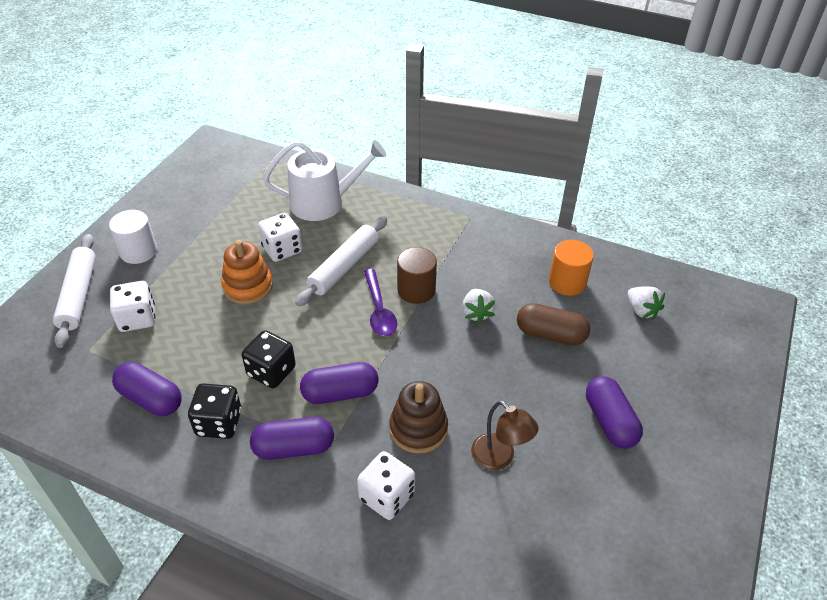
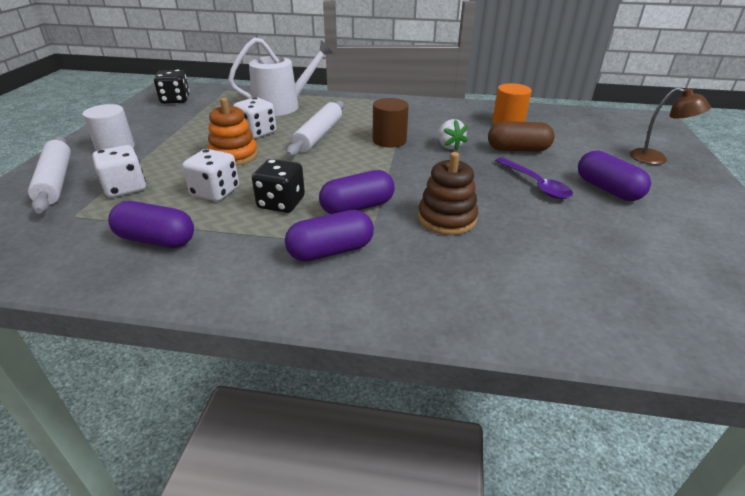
camera: 15 degrees left, 10 degrees down
black dice [188,383,241,439] -> black dice moved to [154,69,189,104]
white dice [357,451,415,520] -> white dice moved to [182,149,239,201]
purple spoon [364,269,397,336] -> purple spoon moved to [495,157,573,199]
brown lamp [471,401,539,470] -> brown lamp moved to [630,88,711,165]
white strawberry [628,286,665,320] -> none

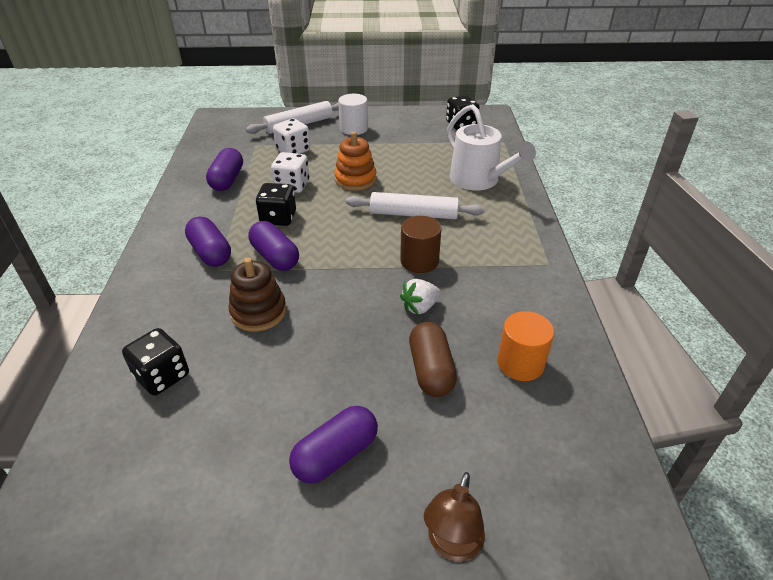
camera: 80 degrees right, 5 degrees up
white dice [233,97,276,139] -> none
purple spoon [495,157,573,199] -> none
none -> black dice [122,328,189,396]

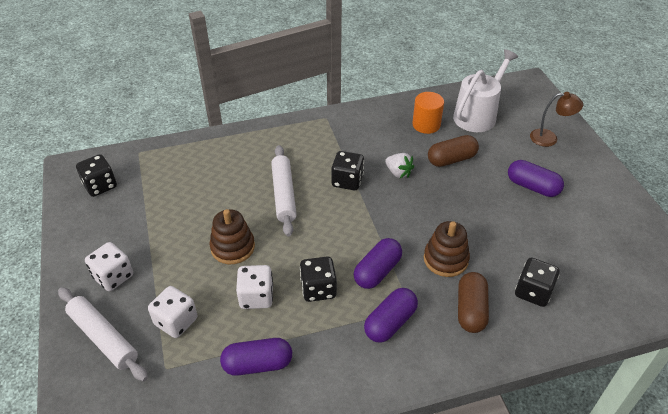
camera: 105 degrees left, 5 degrees up
orange stacking toy [334,131,376,190] -> brown stacking toy [210,209,255,264]
white cylinder [338,94,368,135] -> white dice [85,242,133,291]
brown cylinder [400,216,442,273] -> black dice [331,151,364,190]
white watering can [447,104,536,191] -> white watering can moved to [453,49,518,132]
none -> brown capsule [458,272,489,333]

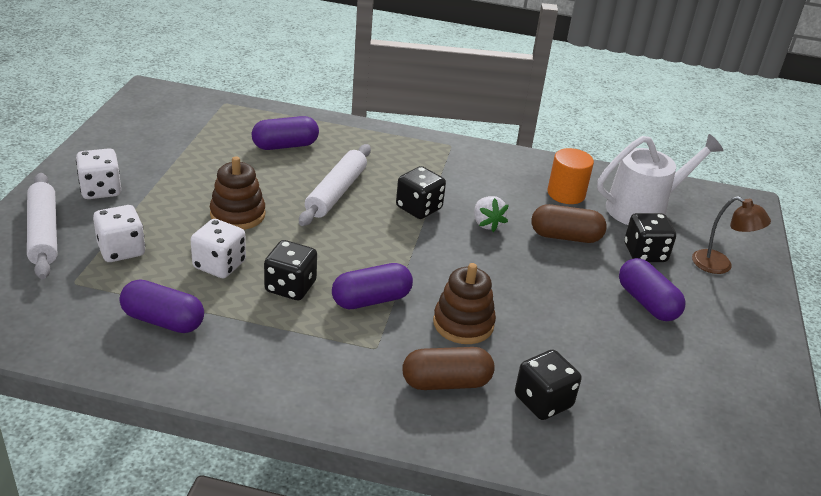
camera: 25 degrees right, 10 degrees down
black dice [76,154,117,197] -> black dice moved to [624,213,676,262]
purple capsule [364,288,418,343] -> purple capsule moved to [252,116,319,150]
brown capsule [458,272,489,333] -> brown capsule turned 45 degrees clockwise [403,347,495,390]

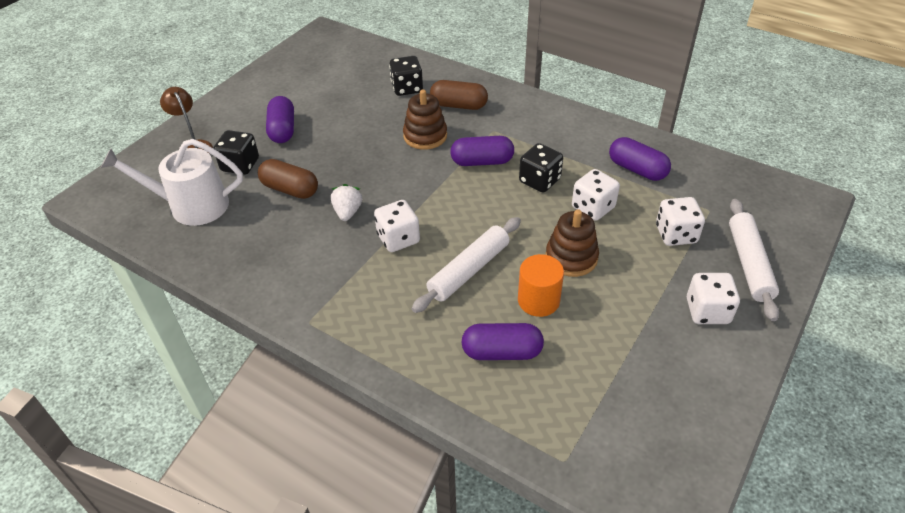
camera: 155 degrees left, 10 degrees up
black dice [396,166,446,219] -> white dice [374,200,420,252]
orange cylinder [547,148,594,204] -> orange cylinder moved to [518,254,564,317]

